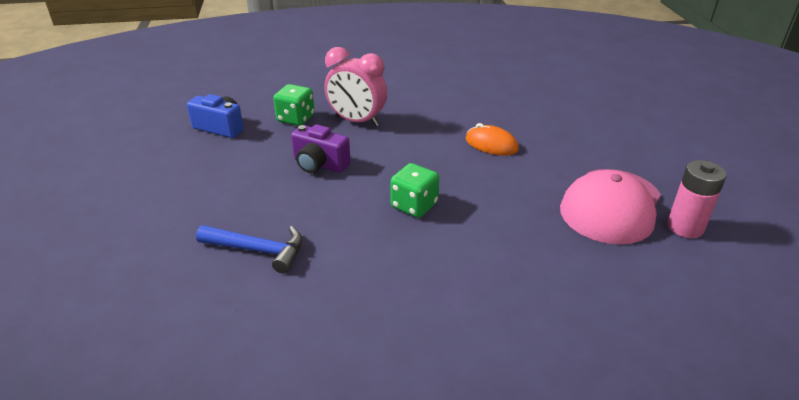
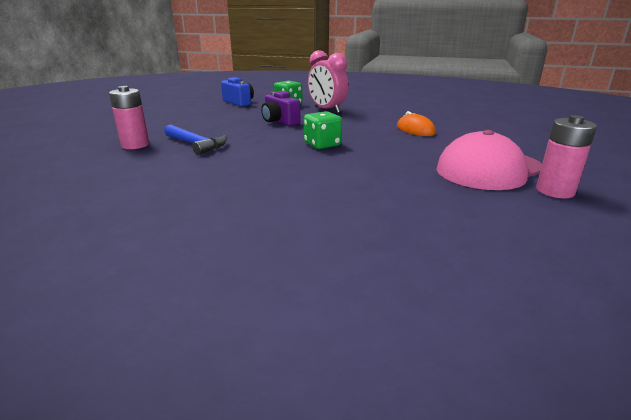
camera: 25 degrees right, 10 degrees down
none -> pink battery [109,86,149,149]

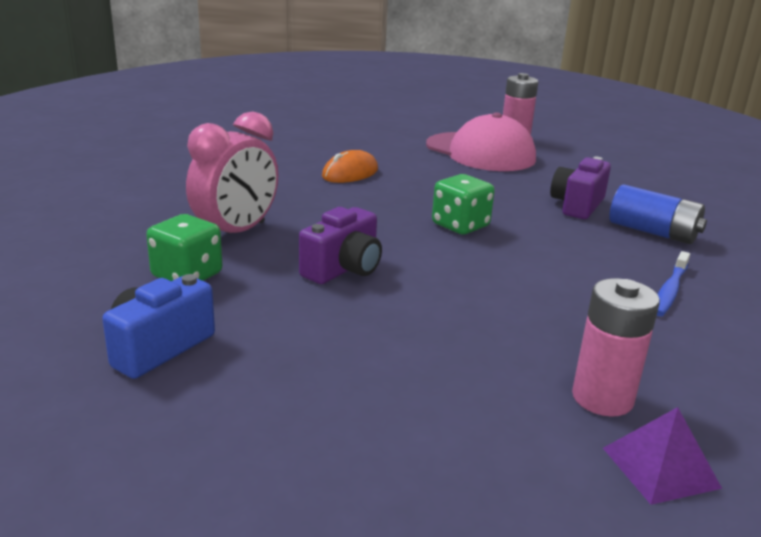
camera: 105 degrees left, 0 degrees up
blue hammer [164,124,227,155] -> none
none -> purple camera [550,157,611,219]
none -> purple pyramid [603,407,722,505]
none -> blue battery [609,185,707,244]
none -> blue toothbrush [657,251,690,316]

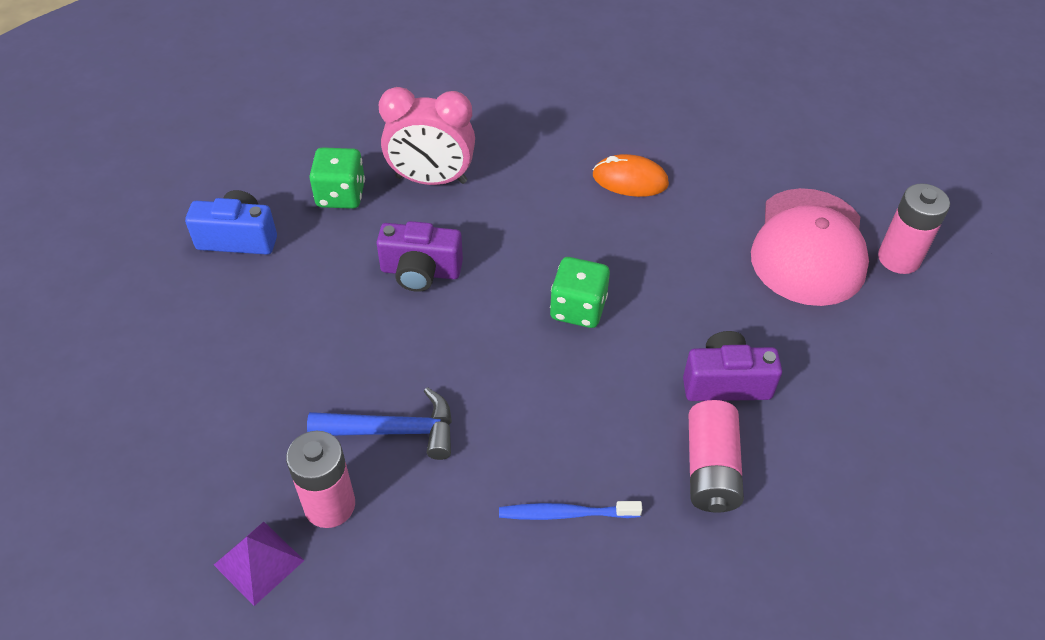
camera: 60 degrees right, 25 degrees up
blue battery [609,185,707,244] -> pink battery [689,400,744,513]
none -> blue hammer [307,387,452,460]

